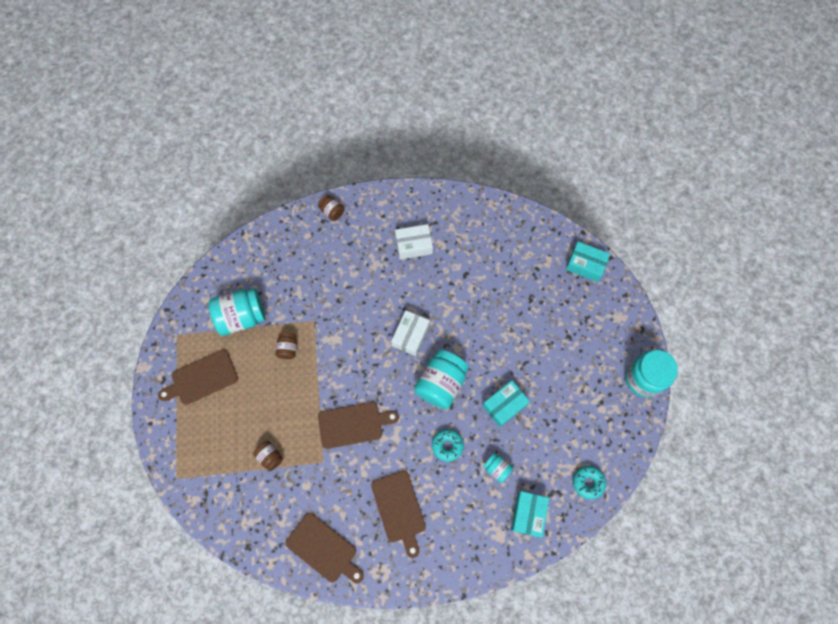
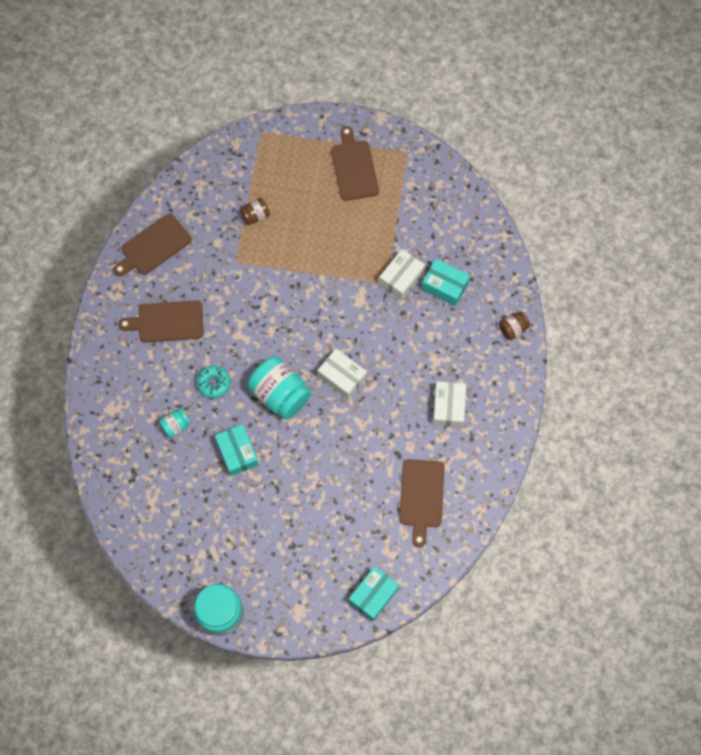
camera: 105 degrees right, 0 degrees up
turquoise jar [209,288,266,336] -> none
brown jar [275,332,297,359] -> none
brown cutting board [318,402,399,449] -> brown cutting board moved to [399,459,445,547]
turquoise box [511,491,549,537] -> turquoise box moved to [422,259,470,306]
turquoise donut [573,466,606,499] -> none
none -> white box [379,249,425,300]

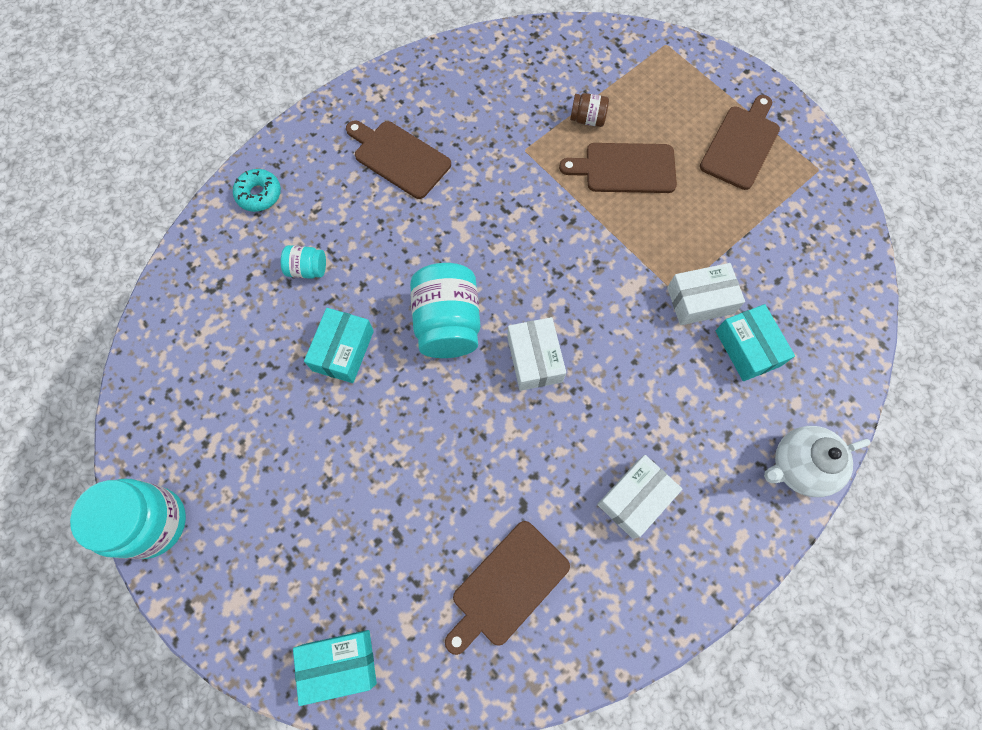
camera: 40 degrees right, 0 degrees up
brown cutting board [113,214,192,276] -> brown cutting board moved to [559,143,677,193]
turquoise donut [196,365,231,398] -> turquoise donut moved to [233,169,281,212]
brown jar [499,311,530,340] -> white teapot [764,426,871,497]

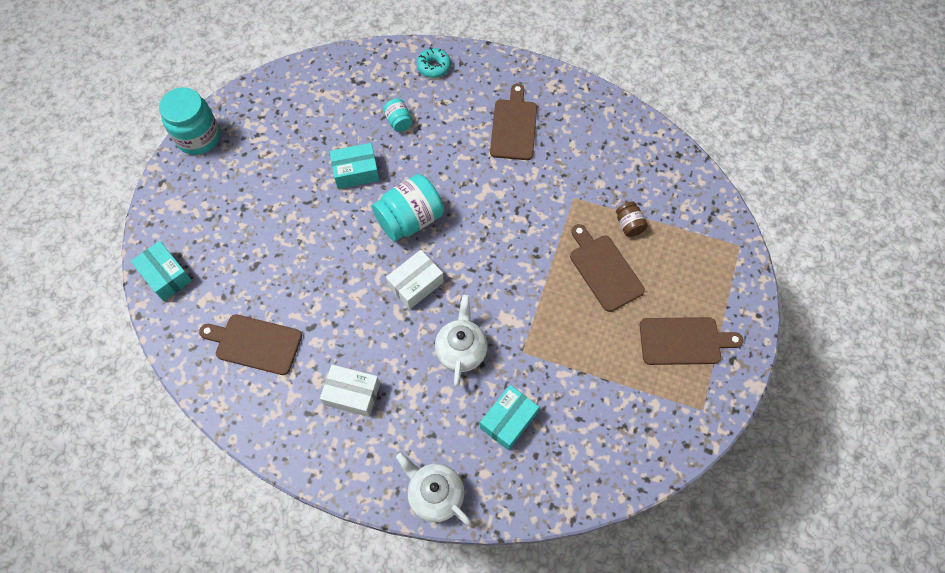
camera: 60 degrees right, 5 degrees down
white box [667,263,745,325] -> none
none -> white teapot [435,295,487,387]

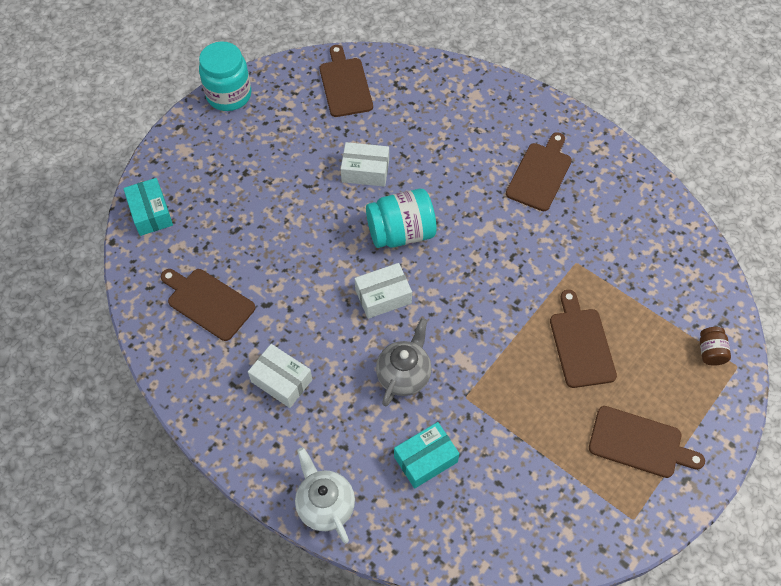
camera: 20 degrees right, 5 degrees down
turquoise box [329,143,379,189] -> white box [341,142,389,187]
turquoise jar [383,98,412,132] -> none
turquoise donut [416,47,451,78] -> none
white teapot [435,295,487,387] -> grey teapot [376,318,432,407]
brown jar [616,202,648,237] -> brown jar moved to [700,327,731,366]
none -> brown cutting board [320,45,373,117]

